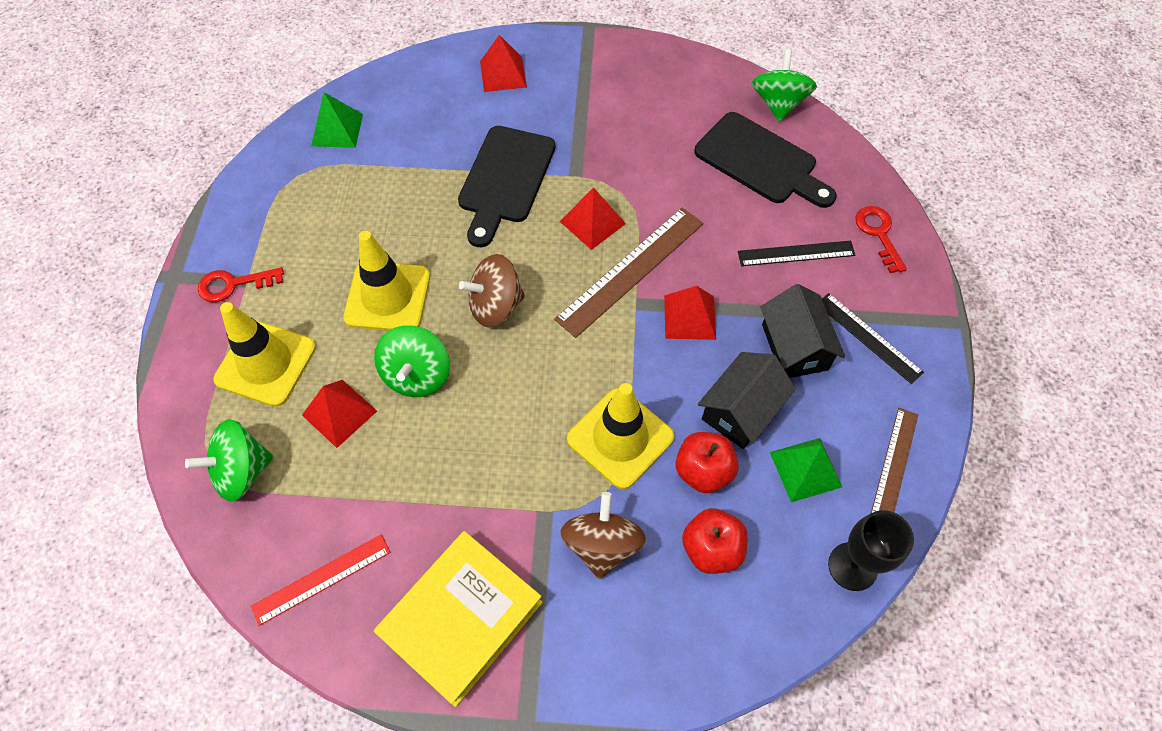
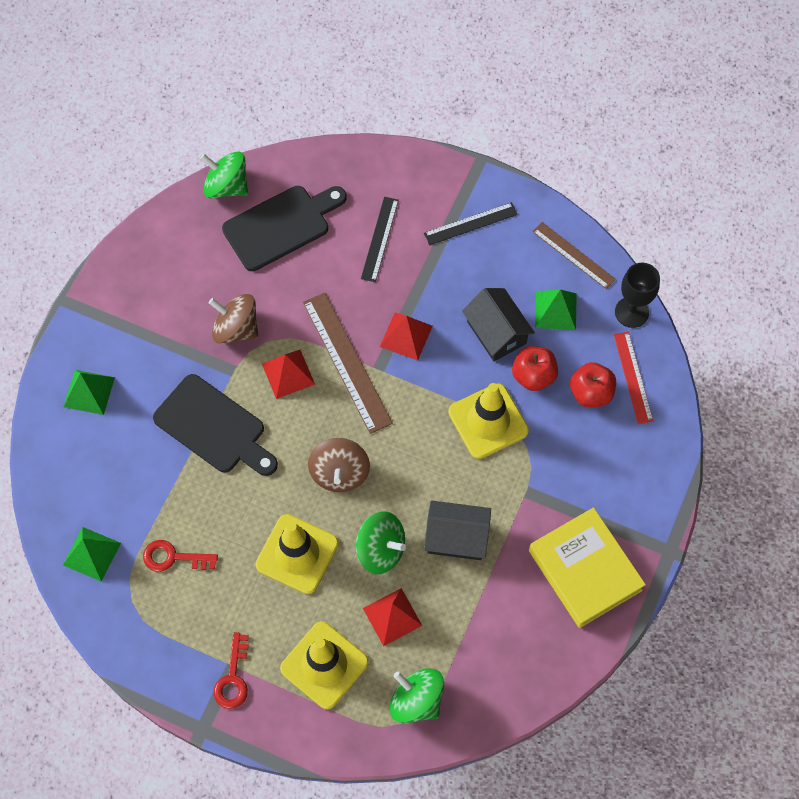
camera: 70 degrees left, 5 degrees up
green spinning top [185,419,274,501] -> green spinning top turned 135 degrees clockwise [390,668,444,723]
red ruler [251,534,391,626] -> red ruler moved to [614,332,653,424]
red pyramid [480,35,527,92] -> green pyramid [64,370,115,415]
brown spinning top [560,492,646,579] -> brown spinning top moved to [209,294,258,344]
black house [760,284,845,378] -> black house moved to [424,500,491,560]
red key [855,206,907,273] -> red key moved to [143,540,218,572]

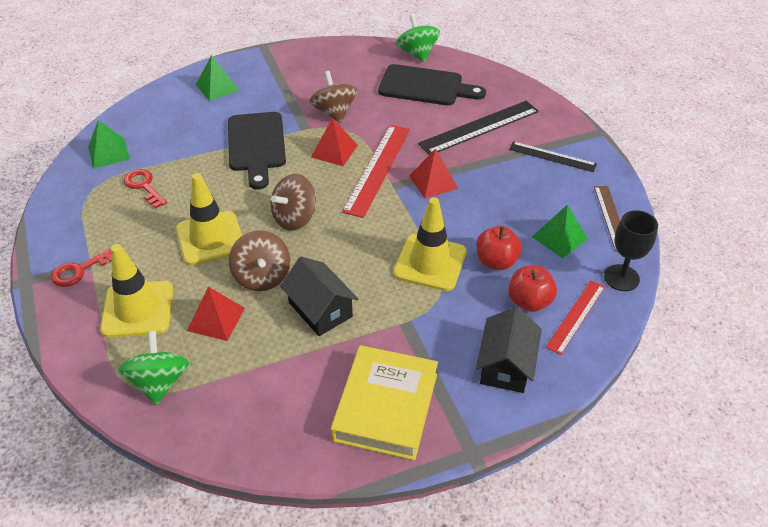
camera: 45 degrees right, 20 degrees down
brown ruler [303,293,393,434] -> red ruler [342,125,410,218]
green spinning top [356,511,406,574] -> brown spinning top [229,230,290,291]
black ruler [361,197,399,282] -> black ruler [418,101,539,155], size x1.61
black house [462,288,535,361] -> black house moved to [476,306,542,393]

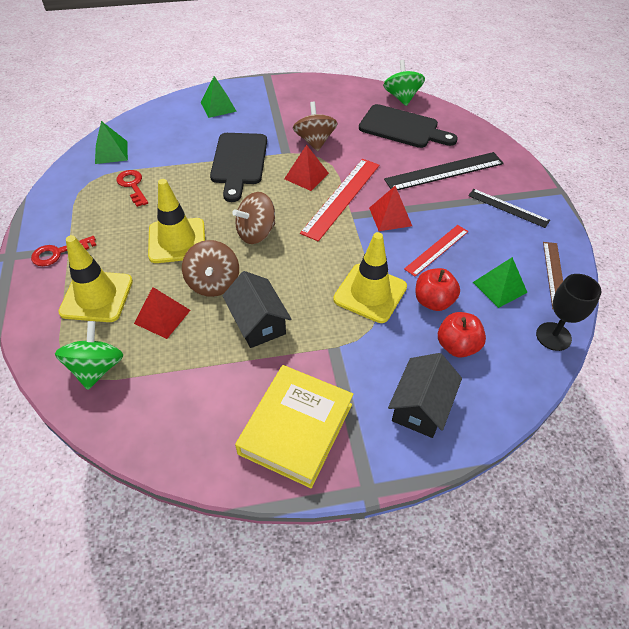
camera: 10 degrees right, 5 degrees up
red ruler [546,280,605,355] -> red ruler moved to [404,225,468,277]

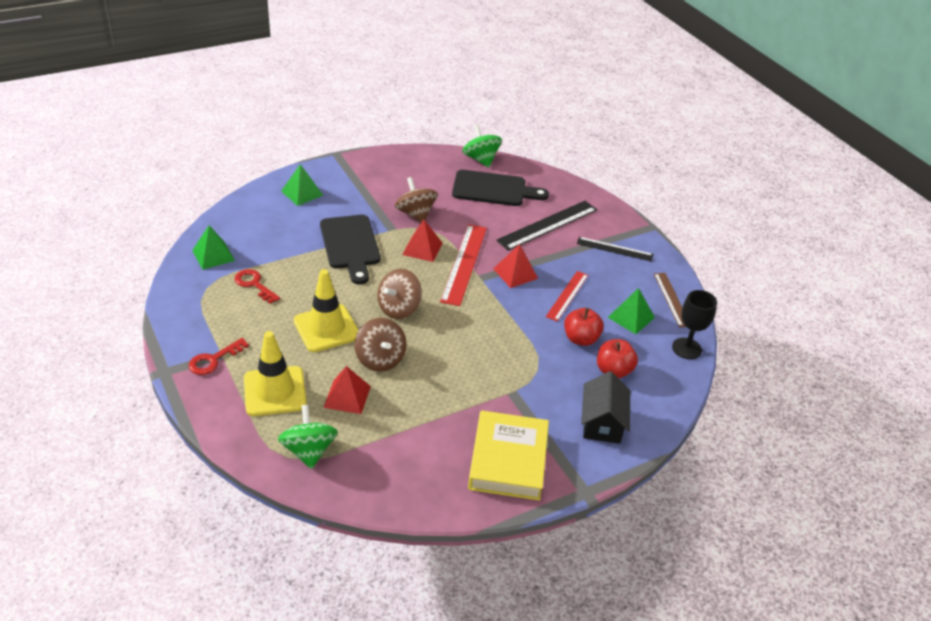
camera: 20 degrees left, 10 degrees down
black house [222,271,291,348] -> none
yellow traffic cone [333,232,407,323] -> none

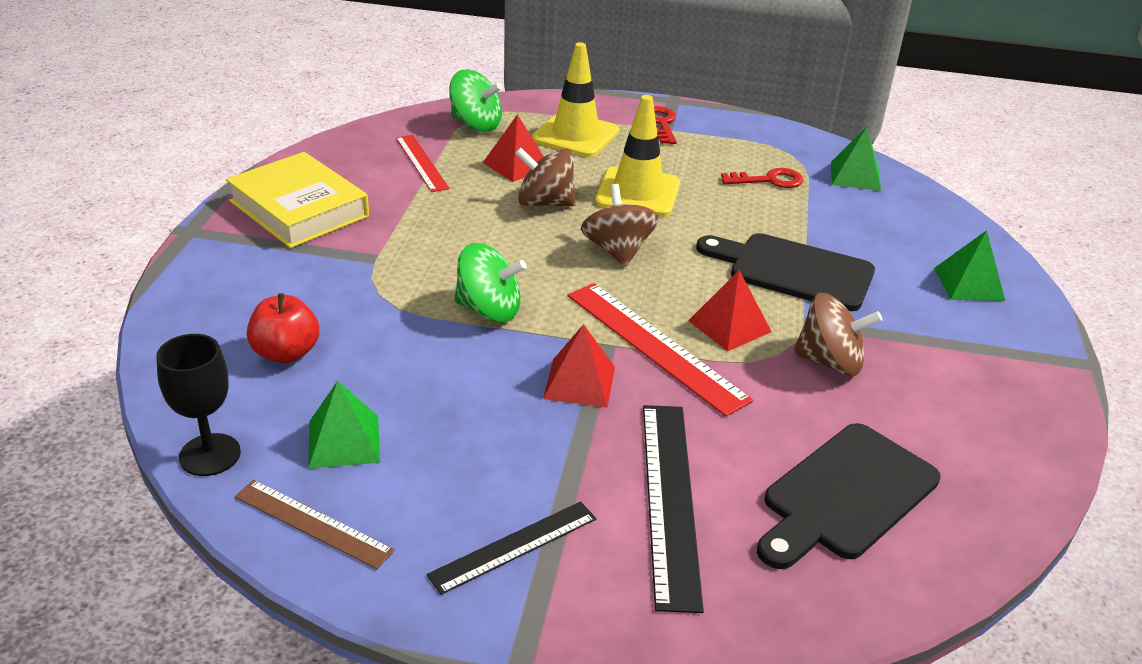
camera: 130 degrees right, 5 degrees down
green spinning top [463,125,502,168] -> green spinning top moved to [454,243,527,322]
red ruler [546,271,588,321] -> red ruler moved to [396,135,449,192]
red apple [564,308,604,346] -> none
black house [581,371,630,444] -> none

